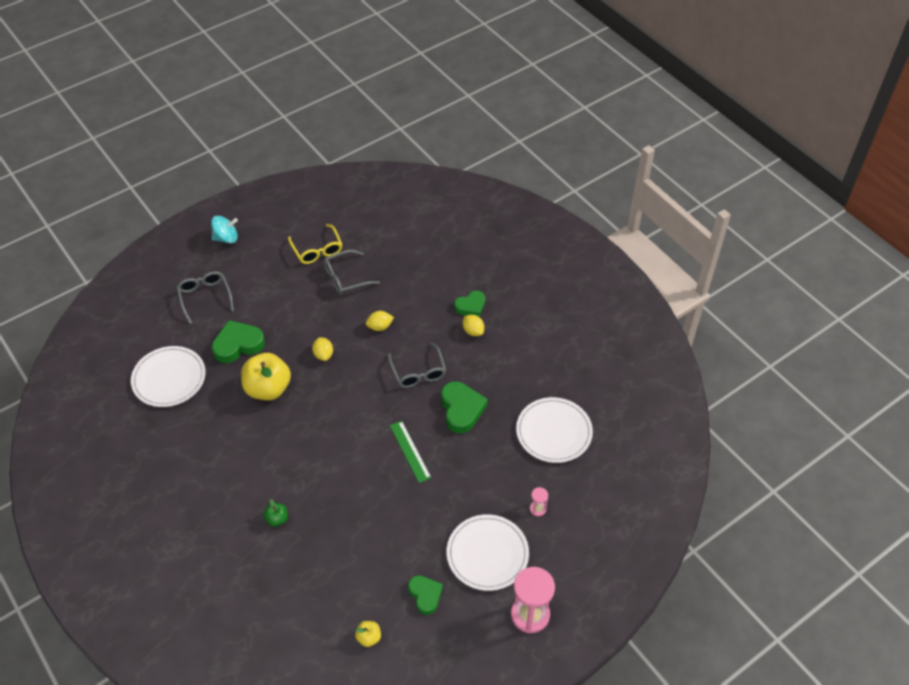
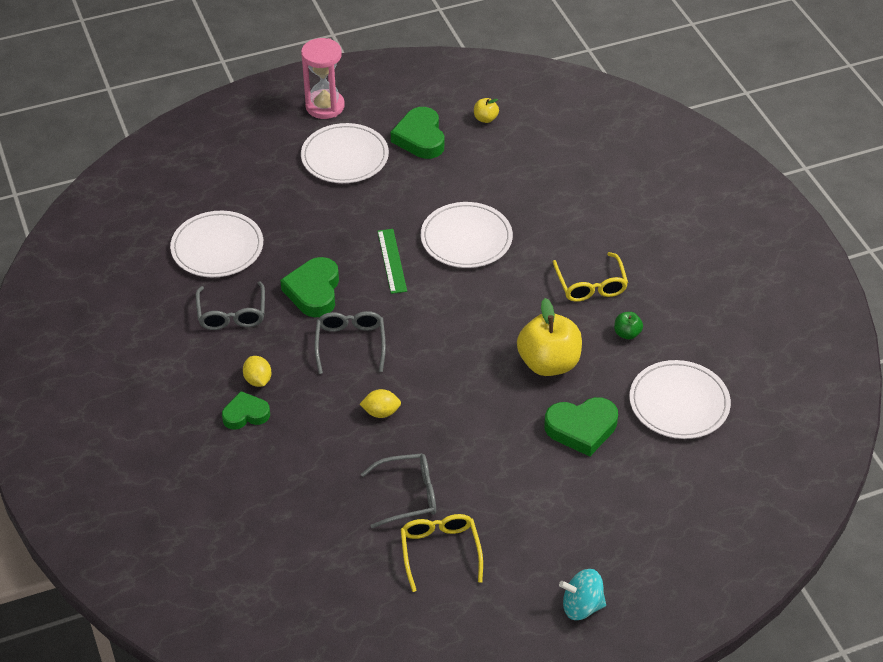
camera: 165 degrees left, 5 degrees down
grey glasses [177,271,234,324] -> grey glasses moved to [196,281,265,330]
green apple [263,499,288,527] -> green apple moved to [614,312,643,340]
yellow lemon [312,337,333,361] -> none
green heart [408,575,443,615] -> green heart [391,107,444,159], size x1.53
pink hourglass [530,487,548,516] -> none
none -> white plate [421,202,513,268]
none -> yellow glasses [553,252,628,302]

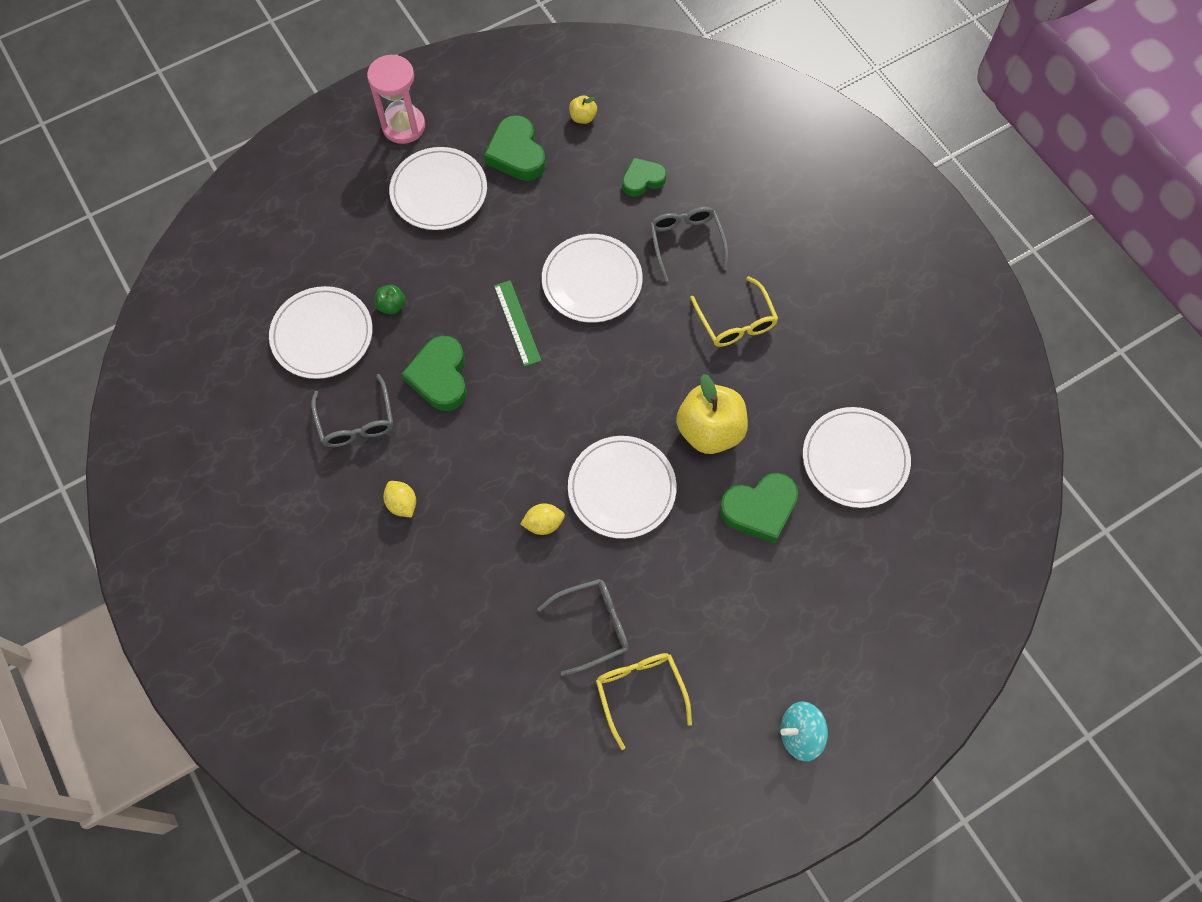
camera: 10 degrees left, 20 degrees up
green heart [222,391,270,430] -> green heart moved to [622,158,666,197]
grey glasses [315,311,386,374] -> grey glasses moved to [650,207,728,281]
green apple [614,312,643,340] -> green apple moved to [375,285,405,315]
none -> white plate [568,436,677,539]

